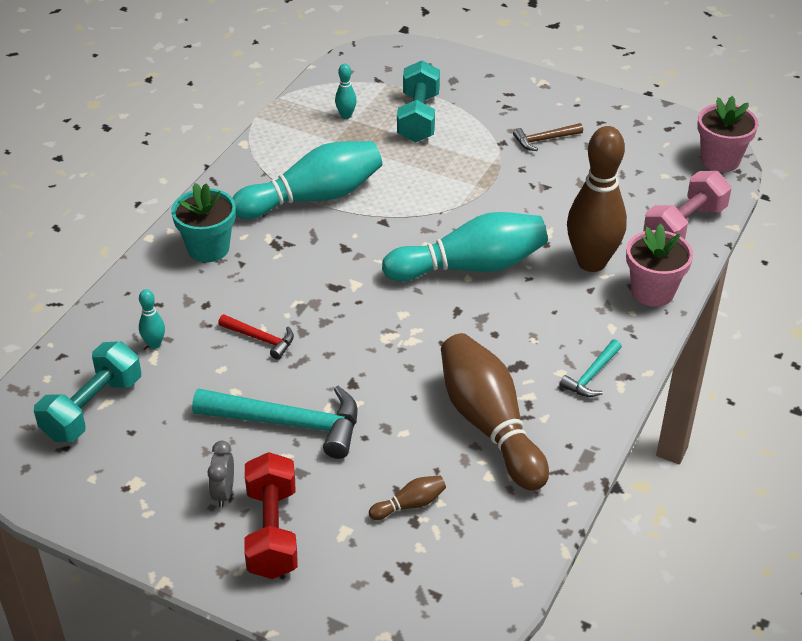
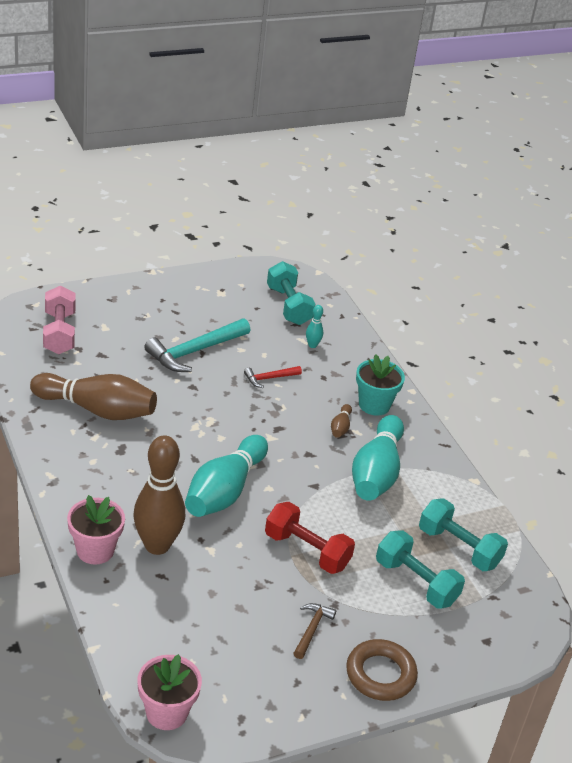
camera: 125 degrees right, 5 degrees down
grey clock [208,441,234,507] -> none
red dumbbell [244,452,298,579] -> red dumbbell moved to [265,502,355,574]
turquoise bowling pin [335,64,357,119] -> turquoise dumbbell [419,498,508,571]
brown bowling pin [369,476,446,520] -> brown bowling pin moved to [331,404,352,438]
turquoise hammer [559,339,622,397] -> none
pink dumbbell [643,171,732,239] -> pink dumbbell moved to [43,286,76,354]
none -> brown ring [346,639,418,701]

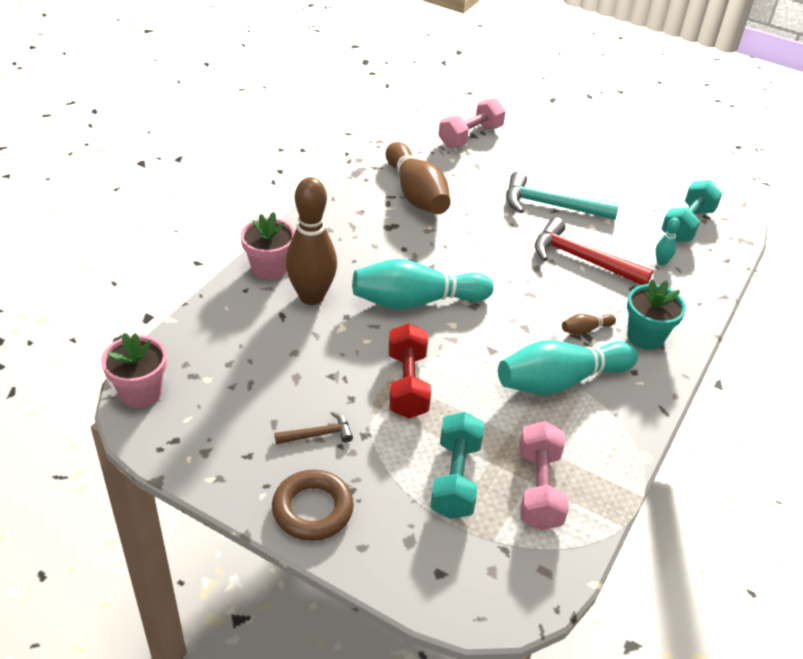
camera: 55 degrees right, 5 degrees up
red hammer [244,366,302,388] -> red hammer [535,217,653,285], size x1.95
turquoise dumbbell [419,498,508,571] -> pink dumbbell [520,421,569,530]

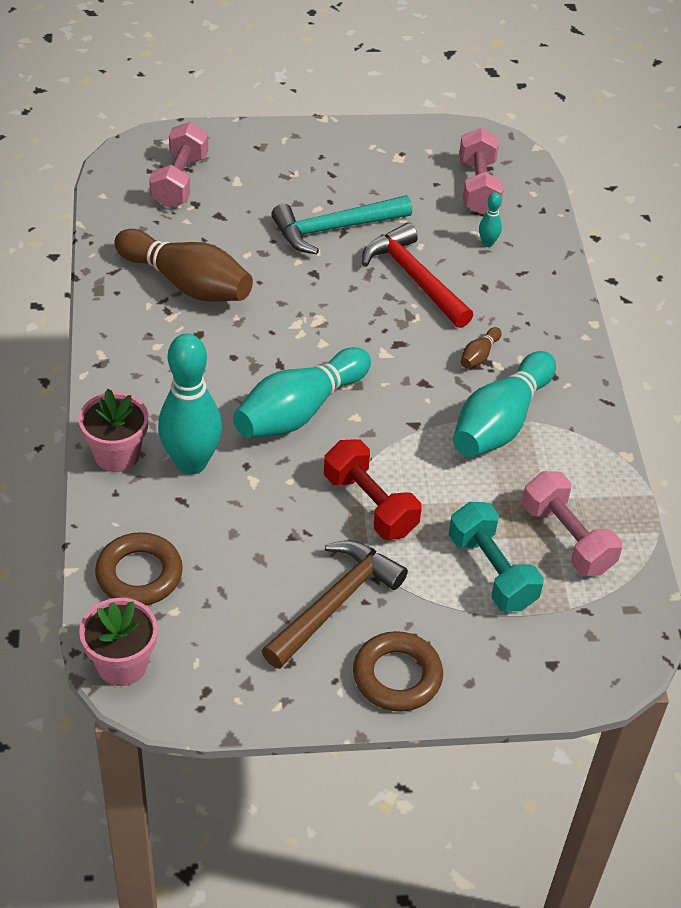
camera: 35 degrees left, 5 degrees up
brown hammer [274,412,353,444] -> brown hammer [262,540,408,669], size x1.95
brown bowling pin [285,177,337,305] -> turquoise bowling pin [158,333,222,475]
red hammer [535,217,653,285] -> red hammer turned 60 degrees clockwise [362,223,473,328]
turquoise flower pot [627,279,686,350] -> none
turquoise dumbbell [661,180,723,242] -> pink dumbbell [459,128,504,214]
none -> brown ring [95,532,183,605]

